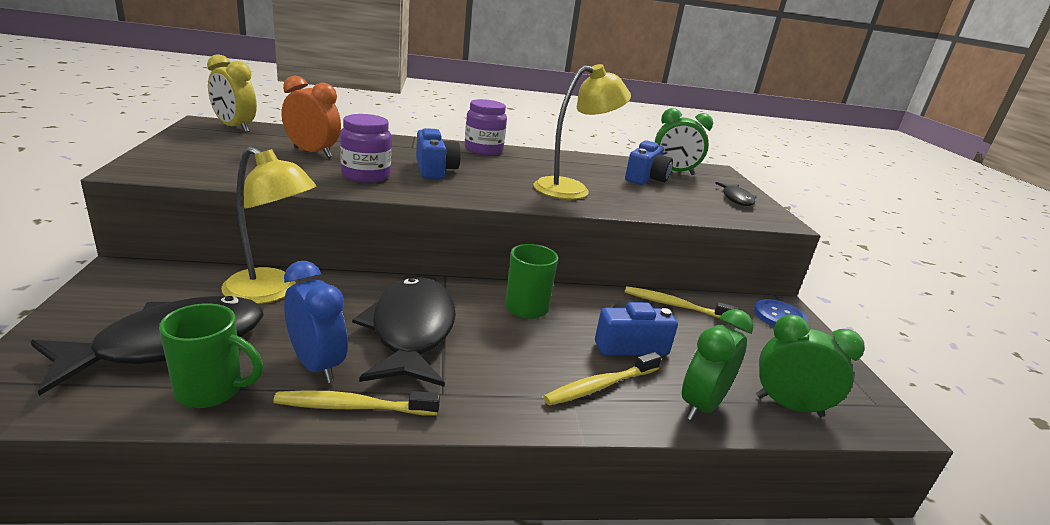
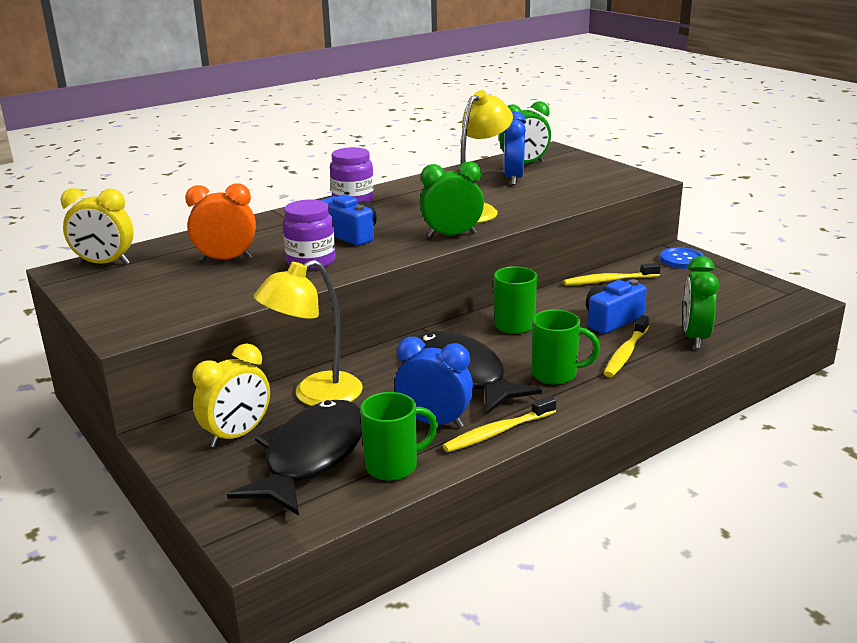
camera: 25 degrees left, 0 degrees up
yellow lamp [221,147,316,304] -> yellow lamp turned 150 degrees clockwise [254,260,363,406]
blue camera [625,140,673,185] -> blue clock [504,111,526,185]
black fish [715,182,757,206] -> none
green clock [756,315,865,417] -> green clock moved to [420,161,484,238]
none -> yellow clock [192,343,270,447]
none -> green mug [532,309,600,385]

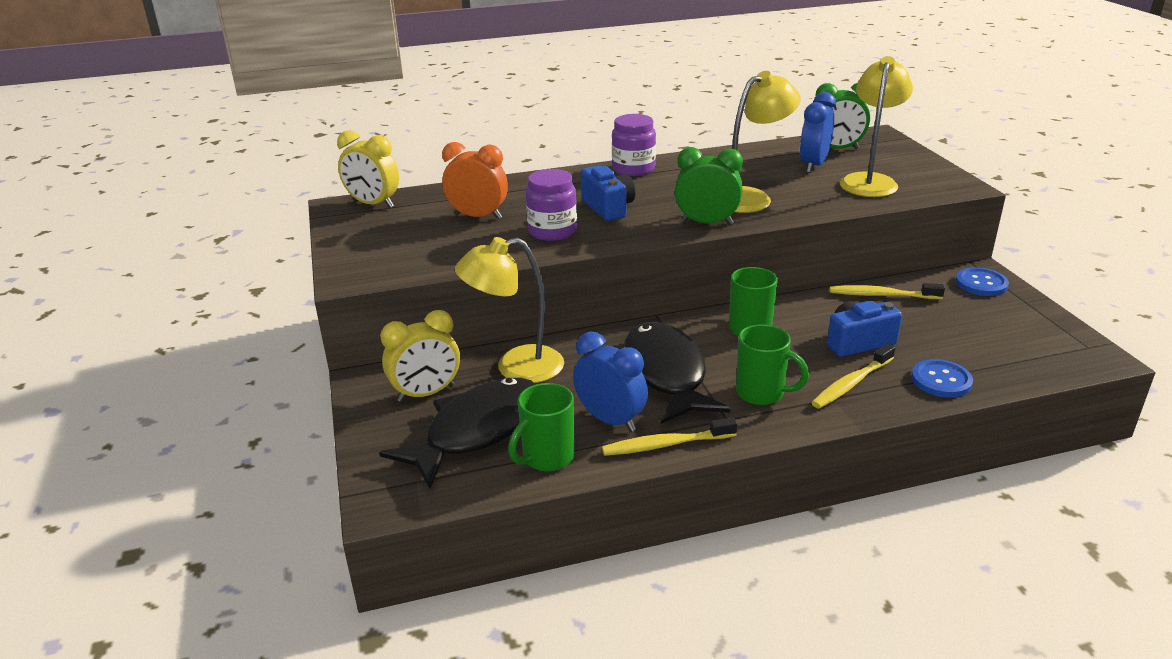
camera: 20 degrees right, 5 degrees up
green mug [360,392,438,481] -> green mug turned 135 degrees clockwise [508,383,575,471]
green clock [683,256,719,348] -> blue button [911,359,973,398]
none -> yellow lamp [840,56,913,197]

